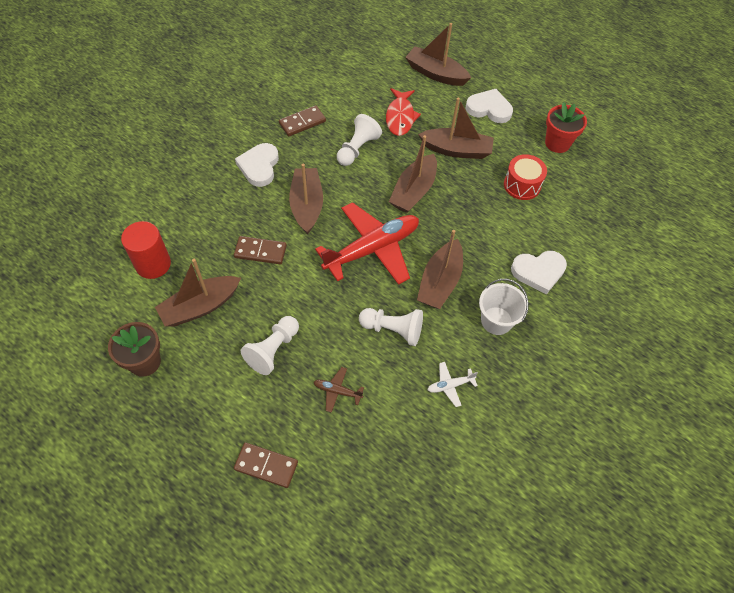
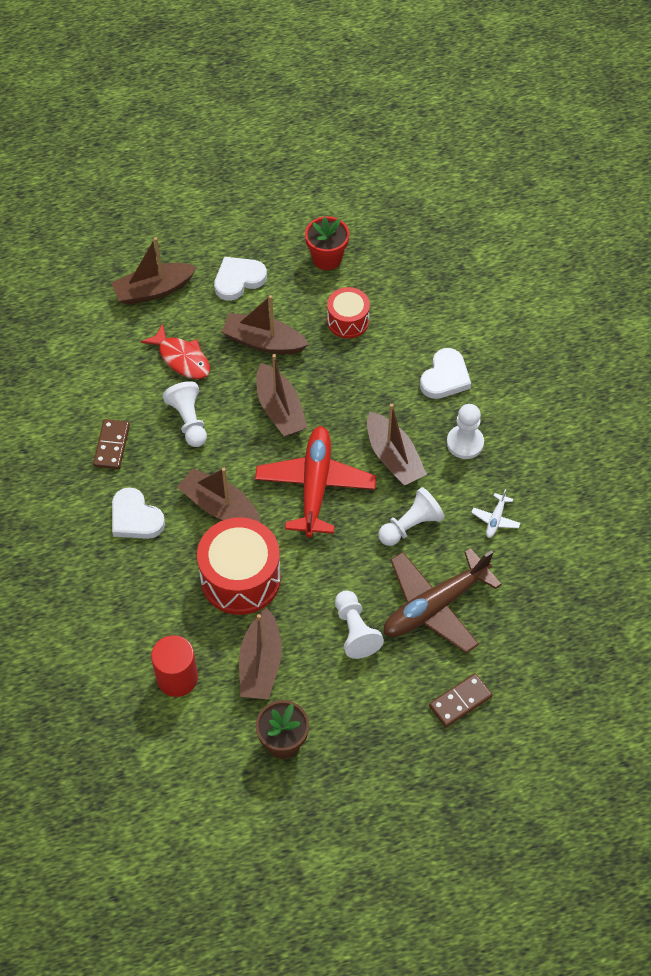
camera: 50 degrees left, 0 degrees up
brown domino [234,236,287,264] -> red drum [197,517,281,615]
brown plane [314,367,364,413] -> brown plane [384,548,502,653], size x2.44
brown boat [418,97,494,159] -> brown boat turned 120 degrees counterclockwise [222,295,309,354]
white bucket [479,279,529,335] -> white pawn [447,404,484,459]

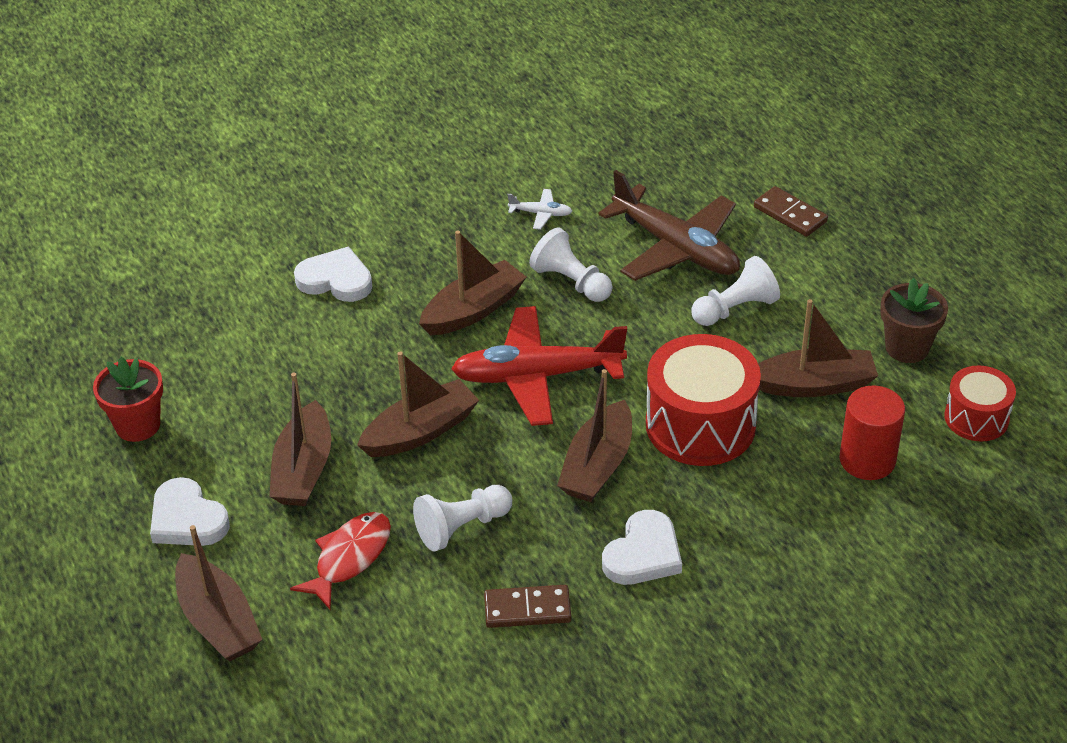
camera: 100 degrees left, 15 degrees down
red drum [327,287,370,338] -> red drum moved to [944,365,1016,441]
white pawn [447,404,484,459] -> none

